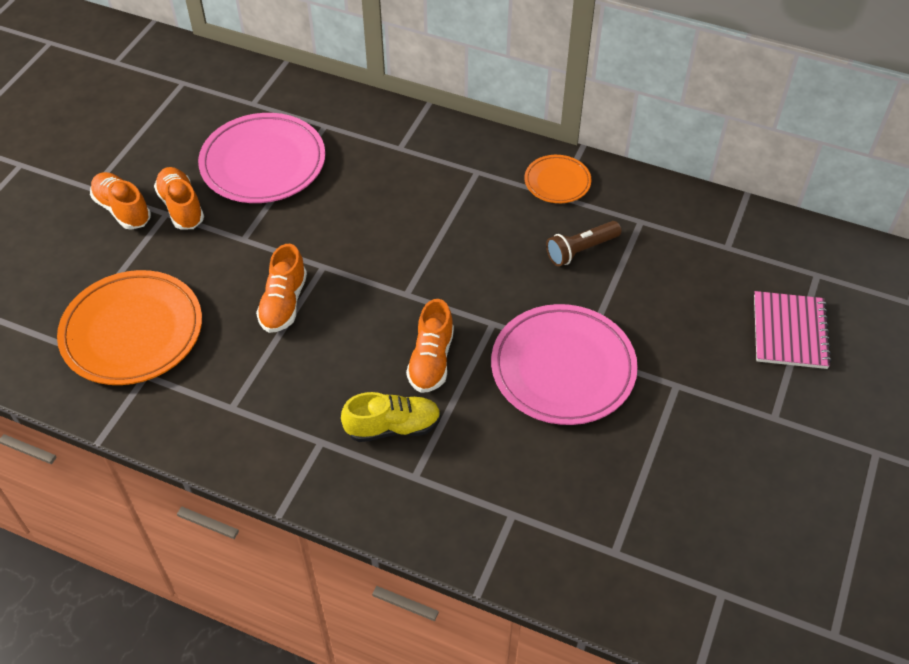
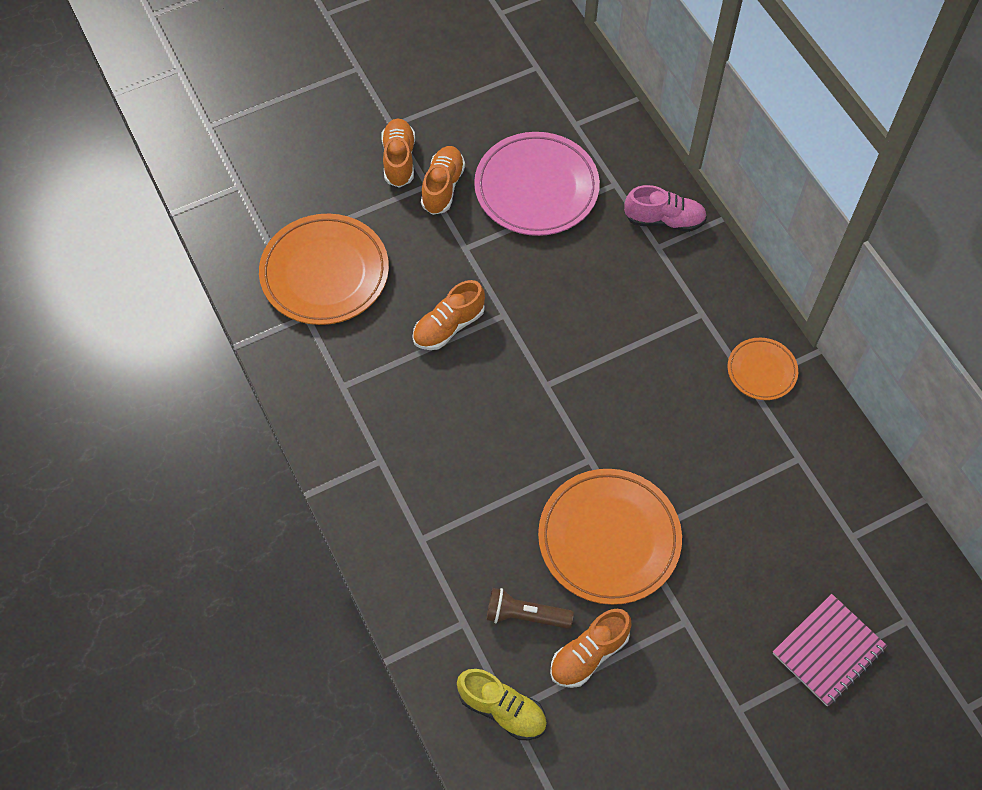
camera: 40 degrees right, 10 degrees up
yellow shoe [341,392,441,442] -> yellow shoe moved to [457,669,547,740]
orange shoe [406,299,454,393] -> orange shoe moved to [550,609,632,688]
pink plate [491,304,638,425] -> orange plate [538,469,682,605]
brown flashlight [546,221,621,266] -> brown flashlight moved to [486,588,574,629]
none -> pink shoe [624,185,707,232]

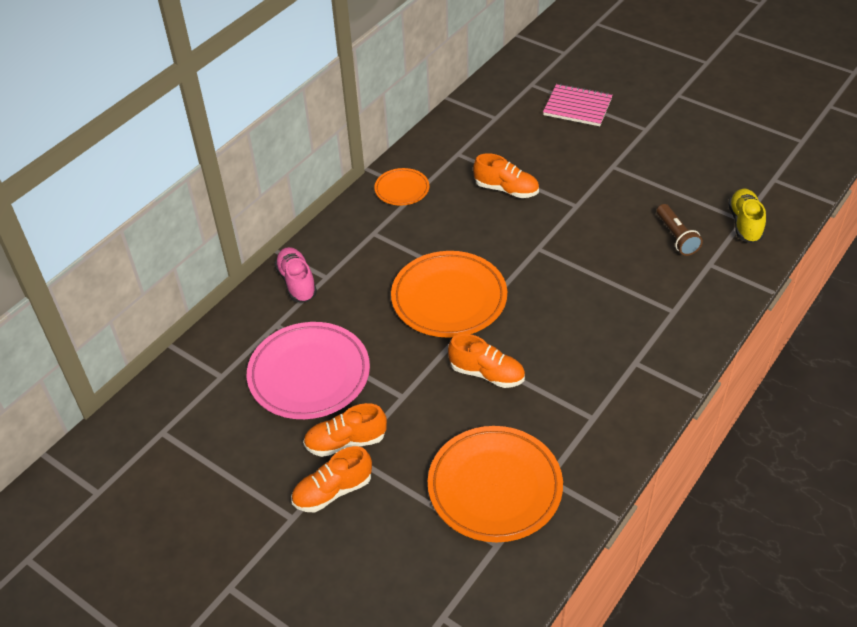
camera: 115 degrees left, 15 degrees down
orange plate [538,469,682,605] -> orange plate moved to [391,251,507,338]
orange shoe [550,609,632,688] -> orange shoe moved to [473,153,539,198]

